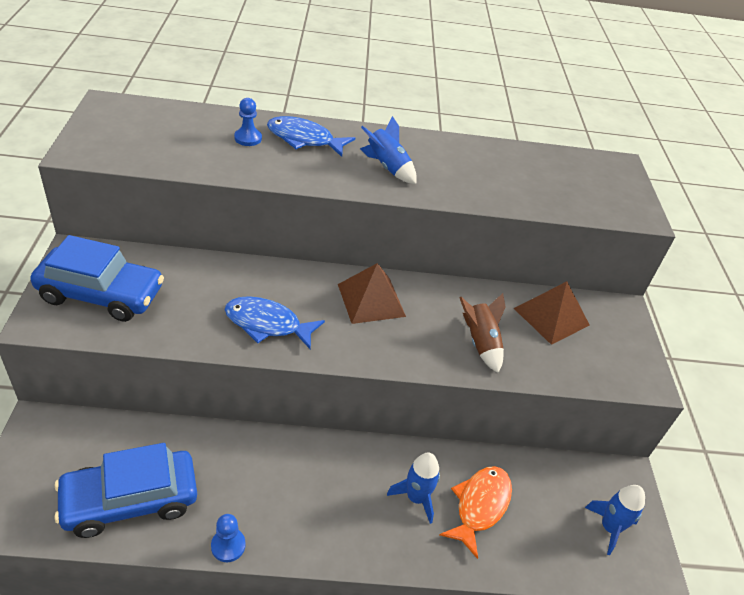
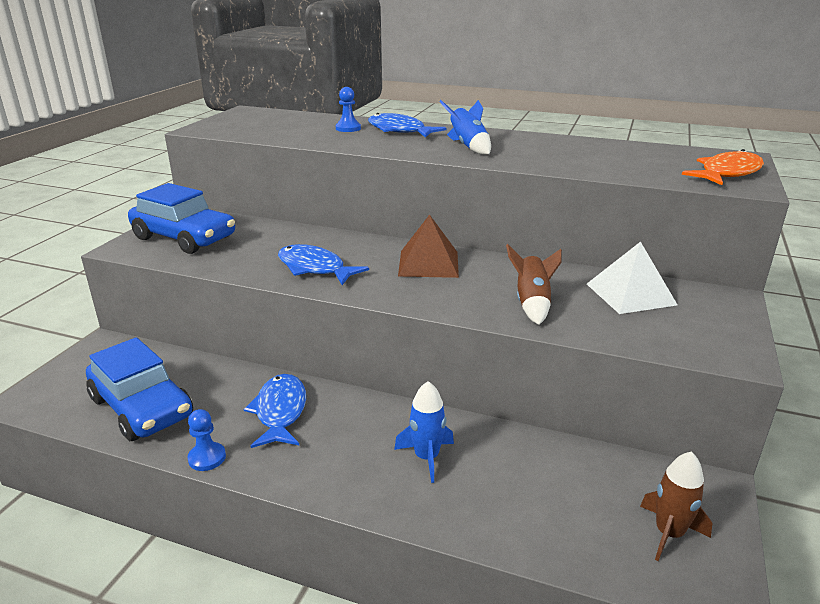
camera: 25 degrees right, 15 degrees down
blue car [54,443,197,538] -> blue car turned 135 degrees counterclockwise [86,337,193,441]
orange fish [439,466,512,559] -> orange fish moved to [682,149,764,185]
brown pyramid [513,281,590,345] -> white pyramid [587,242,677,314]
blue rocket [585,485,645,555] -> brown rocket [640,451,712,561]
none -> blue fish [243,374,306,448]

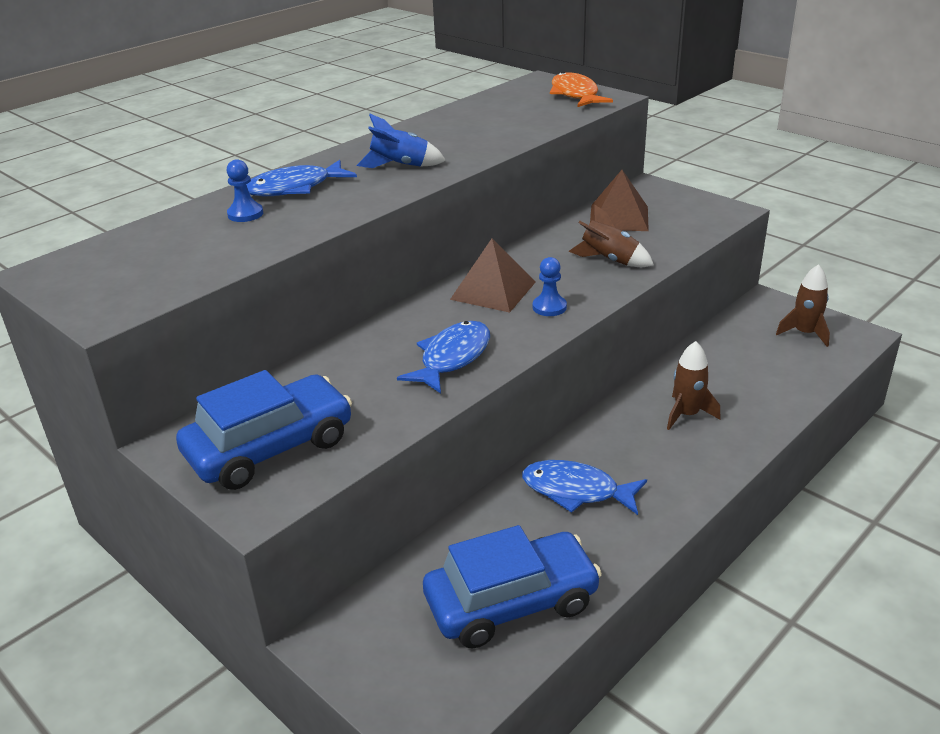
camera: 65 degrees left, 5 degrees up
blue pawn [188,409,226,471] -> blue pawn moved to [533,257,567,316]
blue fish [278,244,369,285] -> blue fish turned 150 degrees clockwise [397,321,490,394]
blue rocket [394,381,454,483] -> brown rocket [667,341,720,430]
white pyramid [587,242,677,314] -> brown pyramid [590,170,649,231]

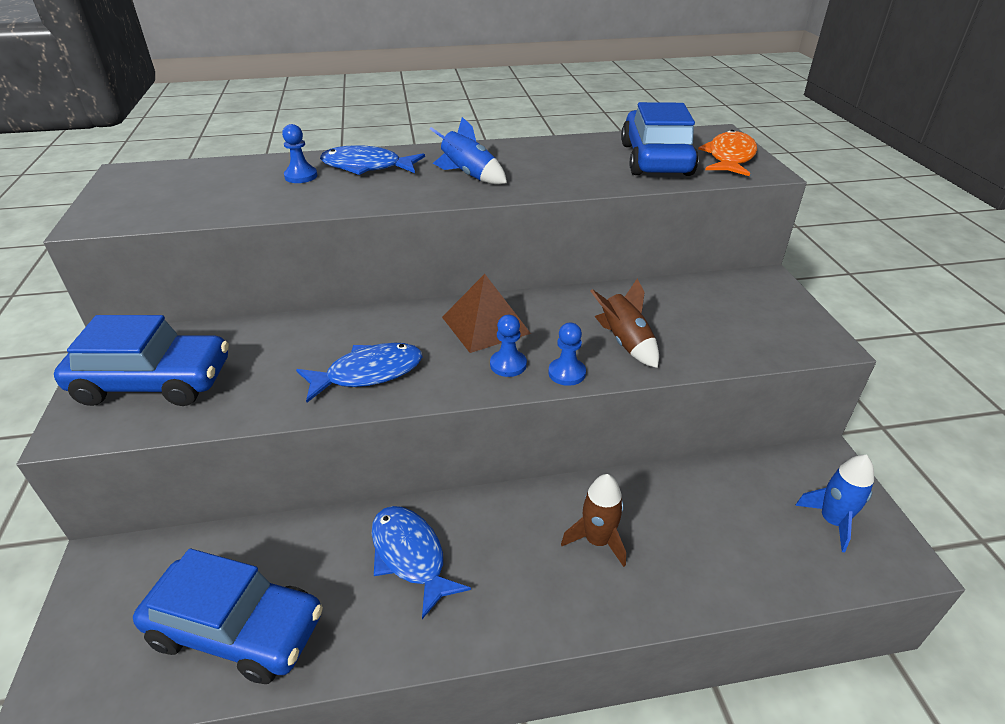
camera: 35 degrees right, 5 degrees up
brown pyramid [590,170,649,231] -> none
brown rocket [776,264,830,347] -> blue rocket [795,455,874,552]
none -> blue pawn [548,323,586,386]
none -> blue car [621,102,699,176]

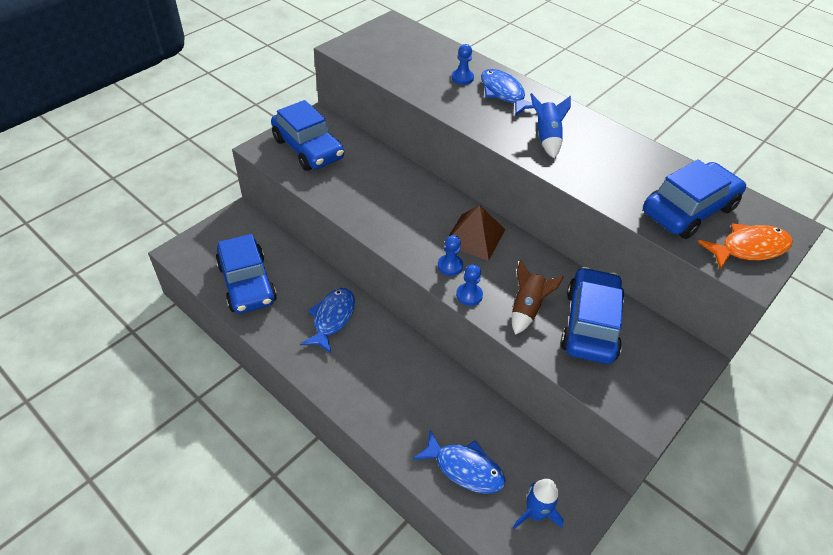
camera: 50 degrees right, 10 degrees up
blue fish [296,343,422,403] -> blue fish moved to [413,430,506,494]
brown rocket [561,474,626,567] -> none
none -> blue car [561,267,625,364]

